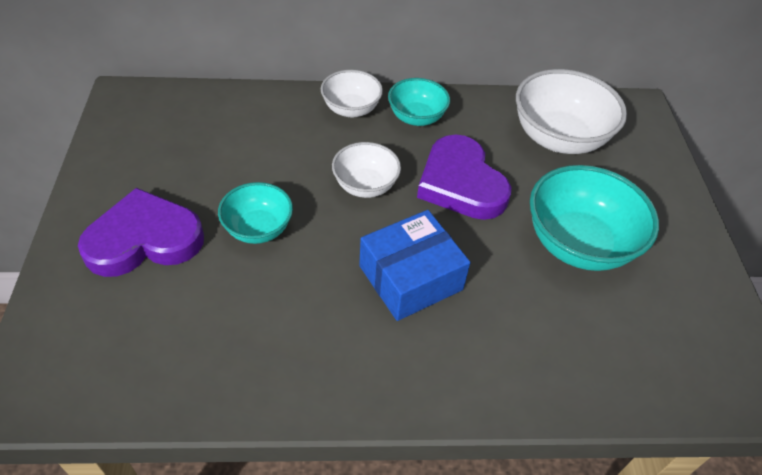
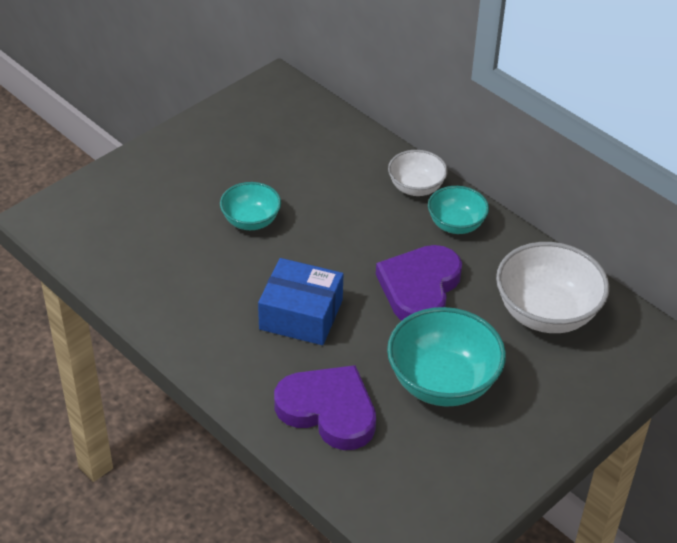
camera: 50 degrees right, 5 degrees down
purple heart [78,188,204,277] -> purple heart moved to [274,365,376,450]
white bowl [332,142,401,198] -> none

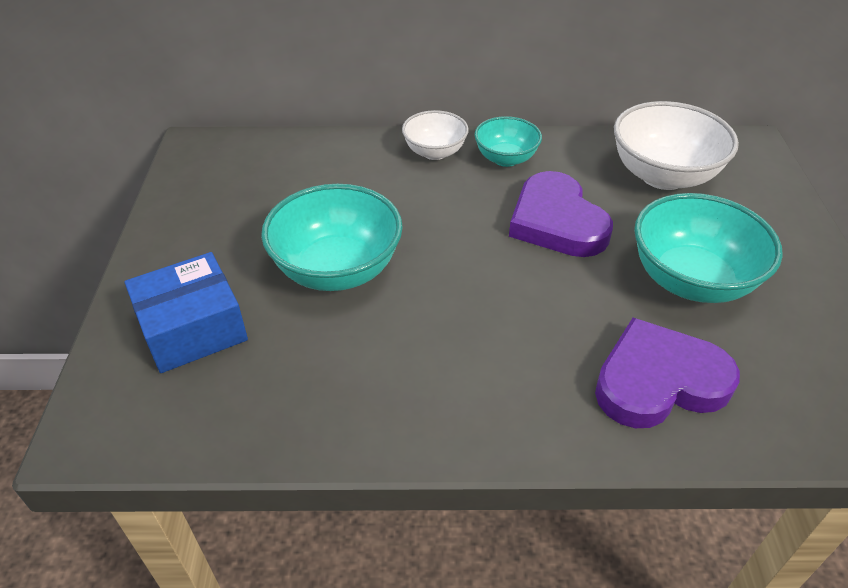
camera: 45 degrees left, 0 degrees up
turquoise bowl [220,182,281,230] -> turquoise bowl [261,184,403,291], size x1.71
blue box [258,258,343,345] -> blue box moved to [125,252,248,373]

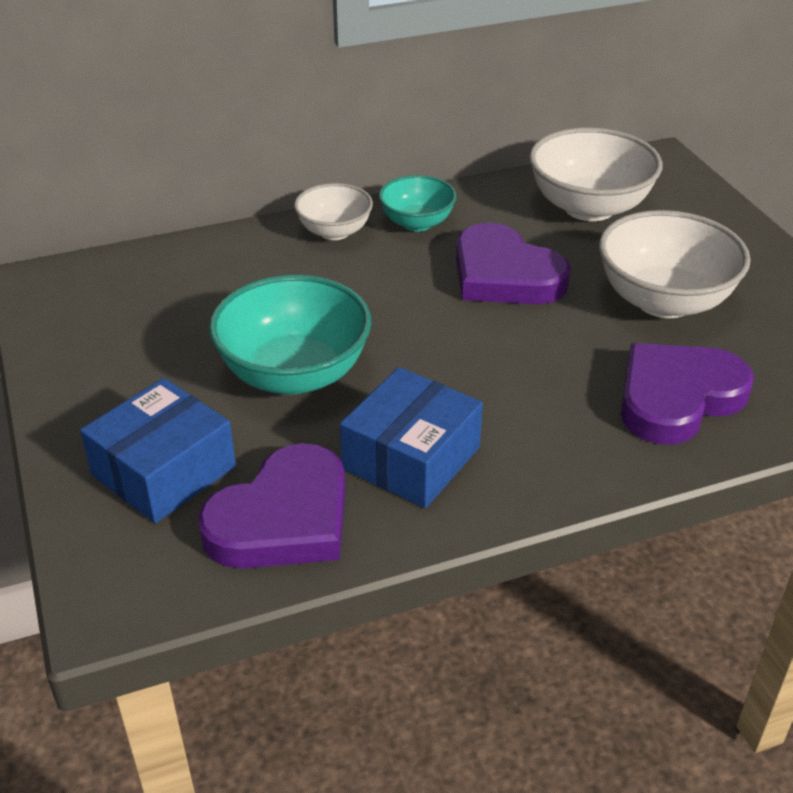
camera: 20 degrees left, 5 degrees down
turquoise bowl [634,193,783,303] -> white bowl [599,210,751,318]
none -> purple heart [198,443,346,569]
none -> blue box [340,367,483,508]

